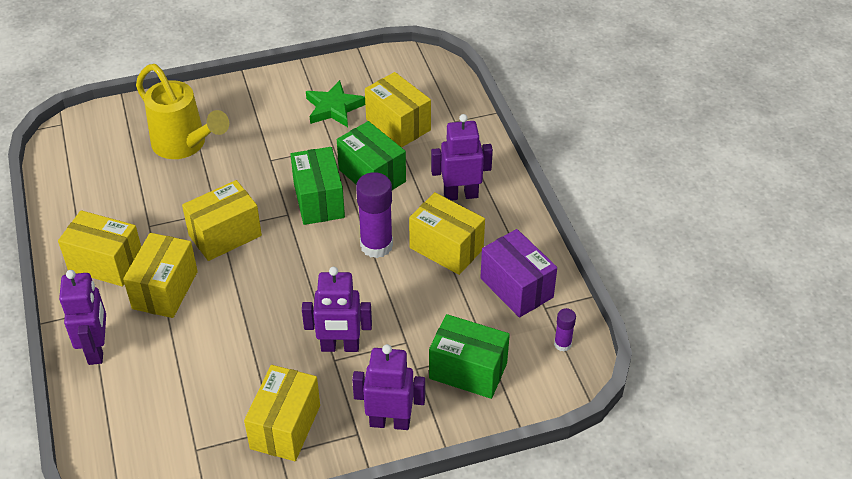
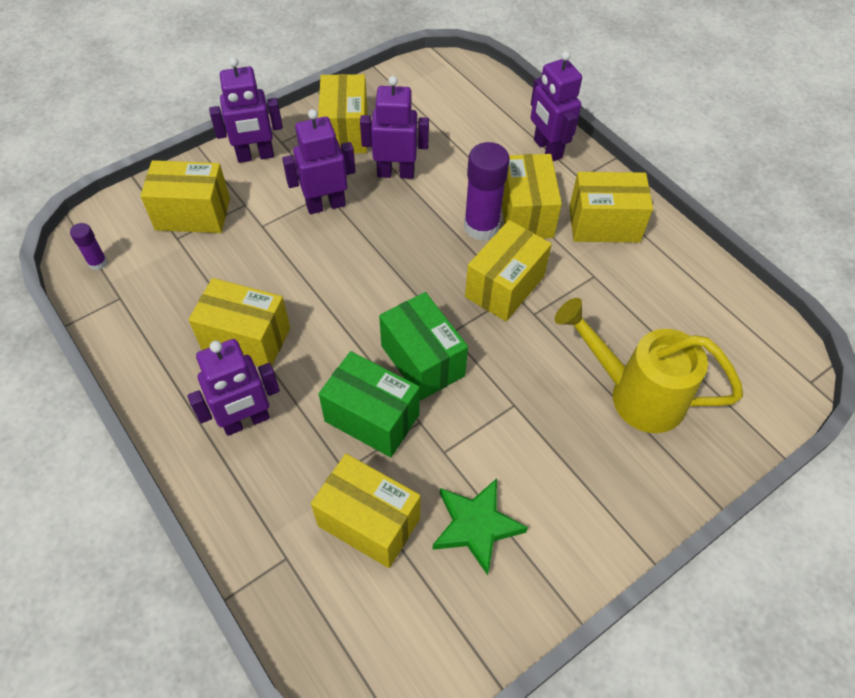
camera: 160 degrees right, 10 degrees up
purple glue stick [356,172,393,258] -> purple glue stick moved to [464,142,510,241]
green box [429,314,510,399] -> yellow box [140,160,230,233]
purple box [480,229,557,318] -> none
none -> purple robot [360,76,429,179]

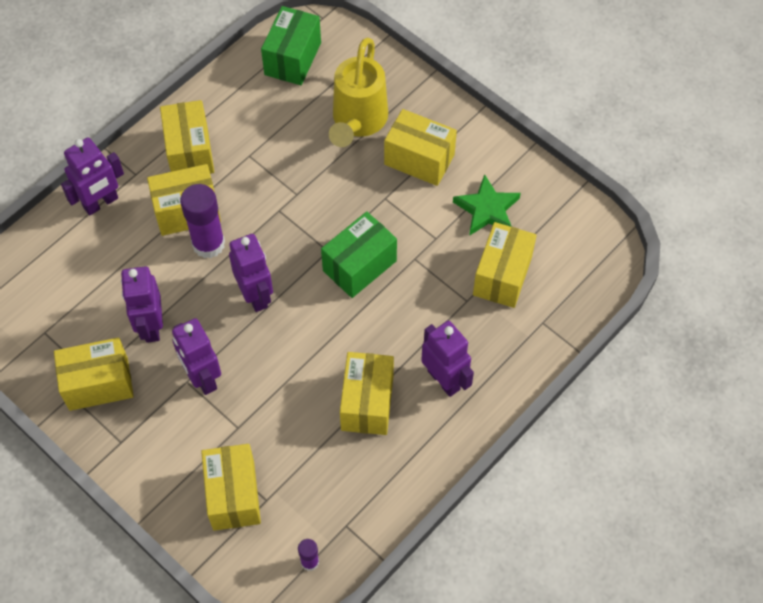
camera: 100 degrees left, 5 degrees up
purple robot [209,57,283,163] -> purple robot moved to [229,234,273,312]
green box [319,351,420,457] -> green box moved to [261,6,321,85]
yellow box [465,220,552,321] -> yellow box moved to [384,109,457,186]

